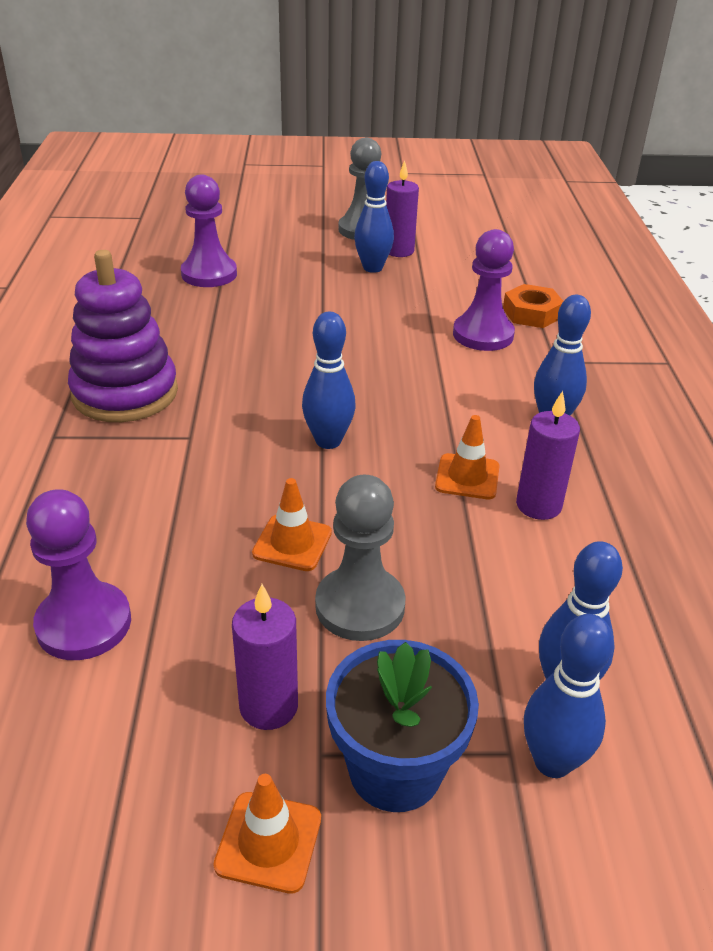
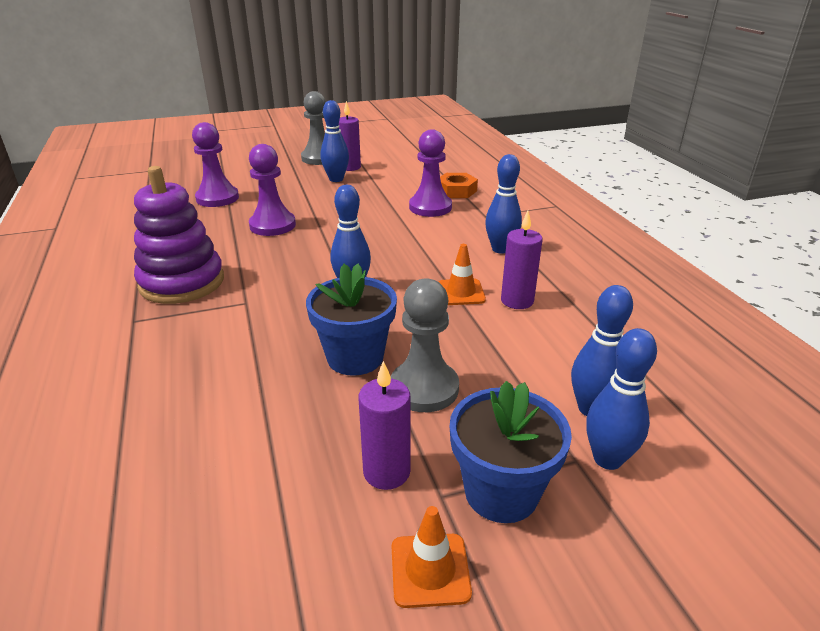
camera: 15 degrees left, 5 degrees down
purple pawn [26,489,131,660] -> purple pawn moved to [249,144,296,236]
orange traffic cone [252,478,332,571] -> blue flower pot [306,263,397,376]

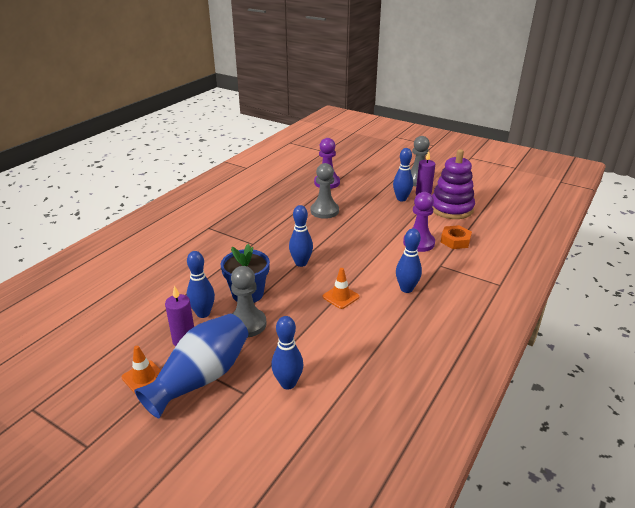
camera: 50 degrees right, 0 degrees up
purple stacking toy [134,166,224,304] -> purple stacking toy moved to [432,149,475,219]
purple pawn [249,144,296,236] -> grey pawn [311,163,339,219]
blue flower pot [450,381,572,523] -> blue vase [134,314,248,418]
purple candle [501,211,543,309] -> none
blue bowling pin [586,328,657,470] -> blue bowling pin moved to [187,251,215,318]

